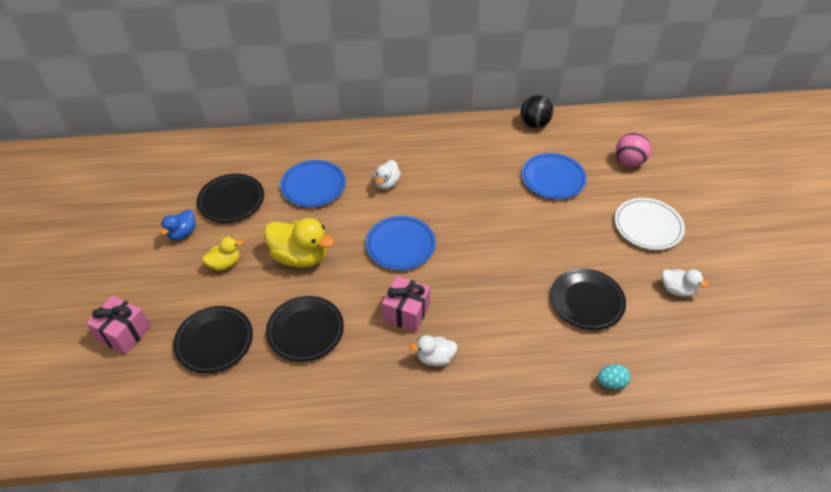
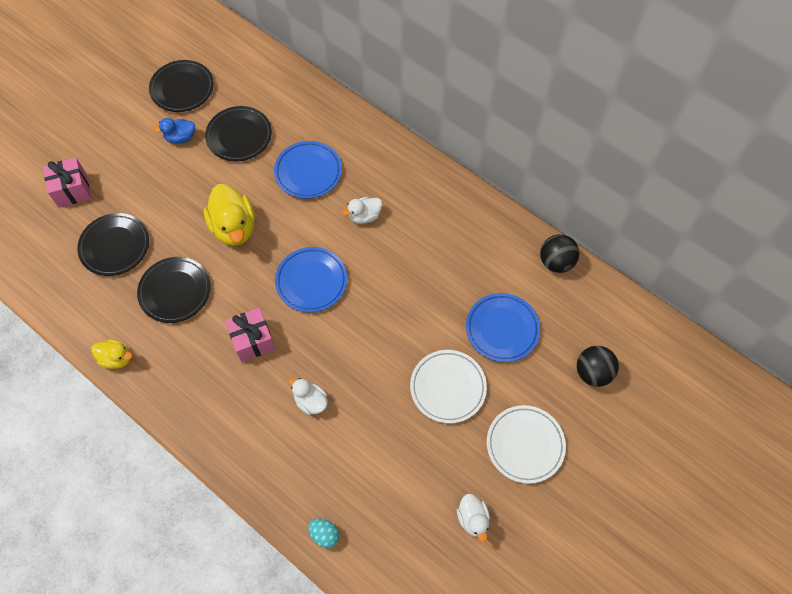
camera: 45 degrees right, 15 degrees up
yellow duck [202,237,243,271] -> yellow duck moved to [91,339,132,369]
white duck [409,335,457,366] -> white duck moved to [288,378,328,415]
black plate [550,268,626,330] -> black plate moved to [149,60,214,112]
pink ball [616,133,651,167] -> black ball [577,346,619,387]
none -> white plate [410,350,487,423]

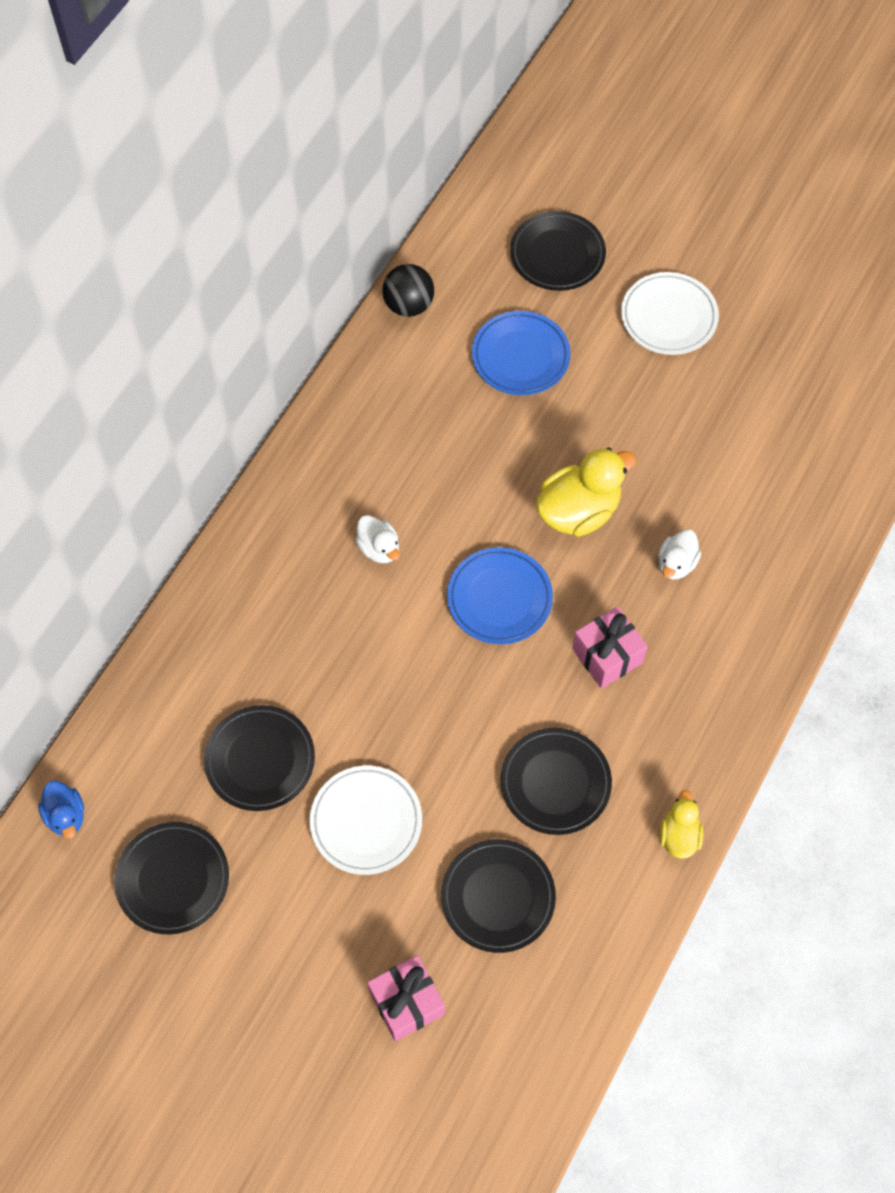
camera: 100 degrees left, 0 degrees up
blue duck [154,118,195,144] -> blue duck moved to [38,781,84,839]
yellow duck [204,184,255,246] -> yellow duck moved to [536,447,636,537]
blue plate [274,141,342,199] -> none
turquoise egg [309,519,339,548] -> none
white plate [410,350,487,423] -> white plate moved to [310,766,422,875]
white duck [457,494,490,542] -> none
black ball [577,346,619,387] -> black plate [510,211,606,291]

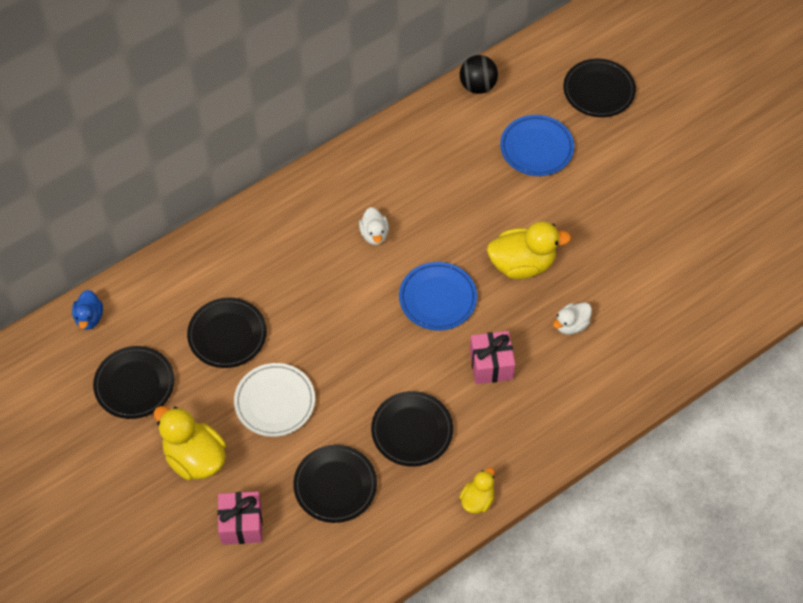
camera: 25 degrees right, 5 degrees down
white plate [621,272,719,355] -> none
none -> yellow duck [154,406,226,480]

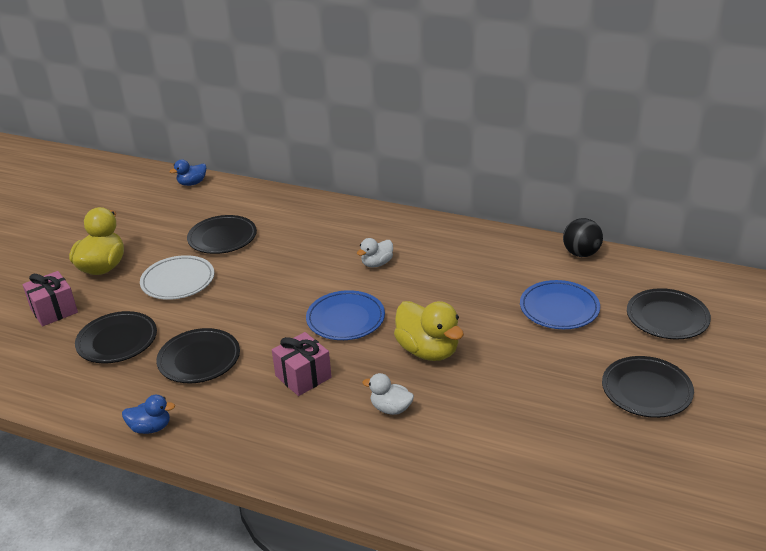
camera: 60 degrees right, 25 degrees down
black plate [93,346,174,419] -> black plate moved to [602,356,694,418]
yellow duck [459,467,495,514] -> blue duck [122,395,175,434]

